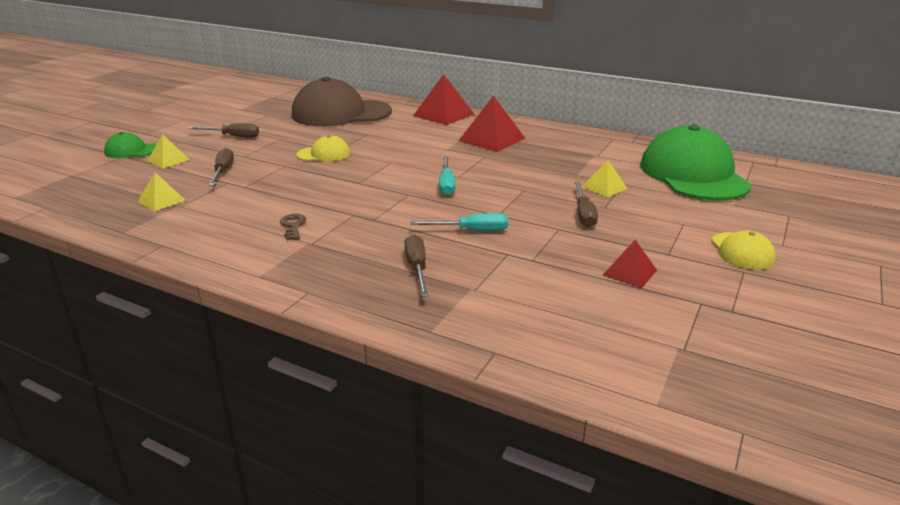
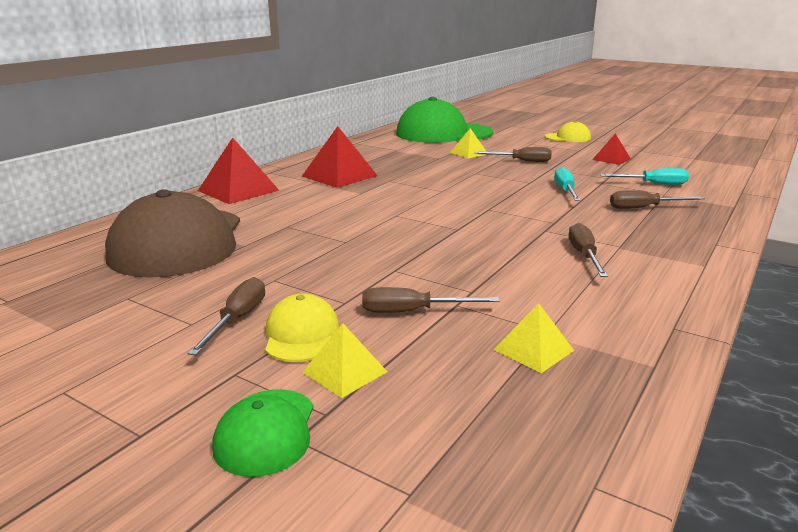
camera: 85 degrees left, 5 degrees down
brown key [280,214,306,240] -> brown screwdriver [569,223,608,277]
yellow cap [296,135,350,162] -> yellow cap moved to [265,293,339,362]
turquoise screwdriver [439,157,455,196] -> turquoise screwdriver moved to [600,168,689,185]

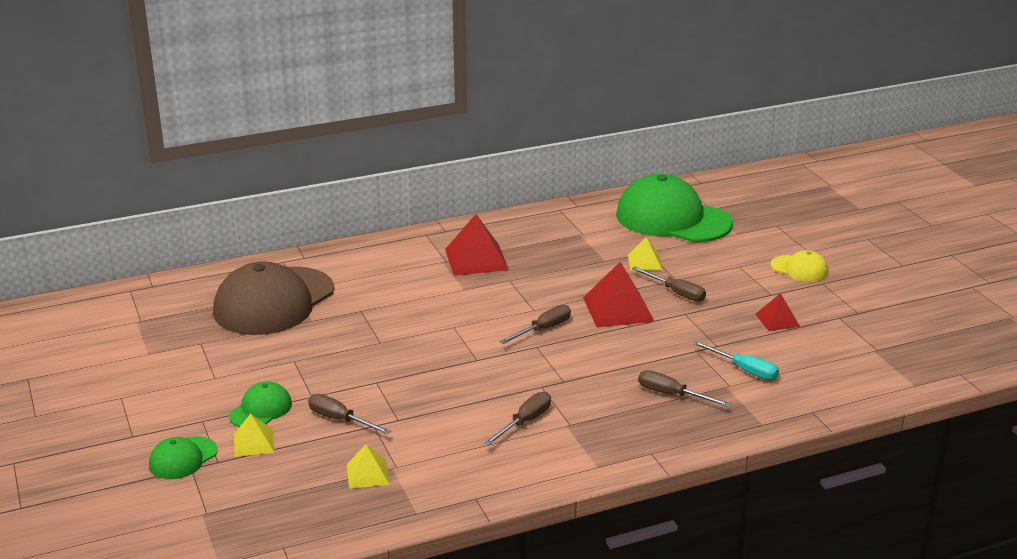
camera: 35 degrees right, 5 degrees up
brown screwdriver [187,277,265,355] -> brown screwdriver moved to [500,305,571,344]
red pyramid [198,137,280,204] -> red pyramid moved to [583,262,655,328]
yellow cap [265,293,339,362] -> green cap [229,382,292,427]
turquoise screwdriver [554,167,581,201] -> none

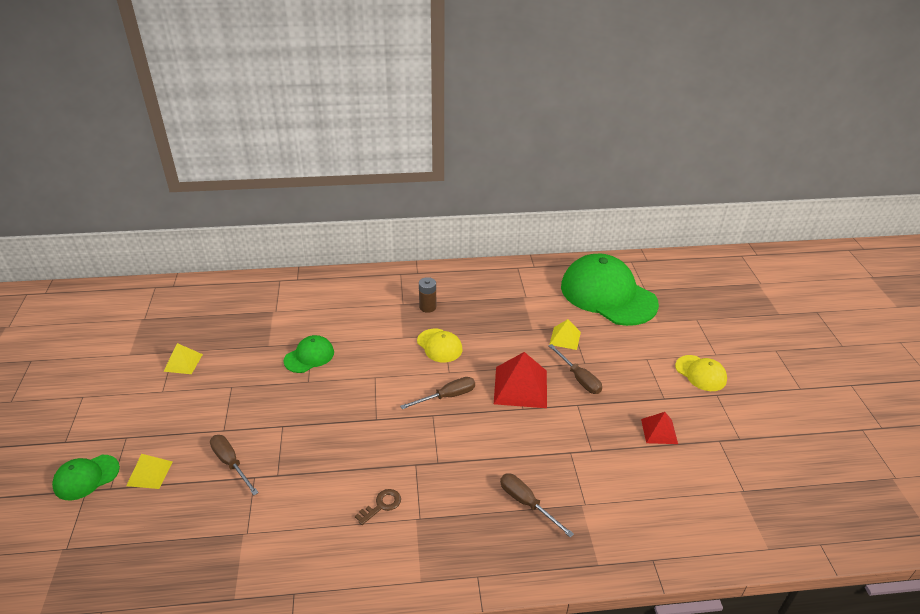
camera: 15 degrees right, 10 degrees up
brown cap [213,261,334,335] -> none
green cap [229,382,292,427] -> green cap moved to [283,335,334,373]
yellow pyramid [347,444,390,489] -> yellow pyramid moved to [163,343,203,374]
red pyramid [445,214,509,276] -> brown battery [419,277,436,313]
brown screwdriver [484,392,551,445] -> brown key [355,489,401,525]
turquoise screwdriver [693,341,779,380] -> none
none -> yellow cap [417,329,462,363]

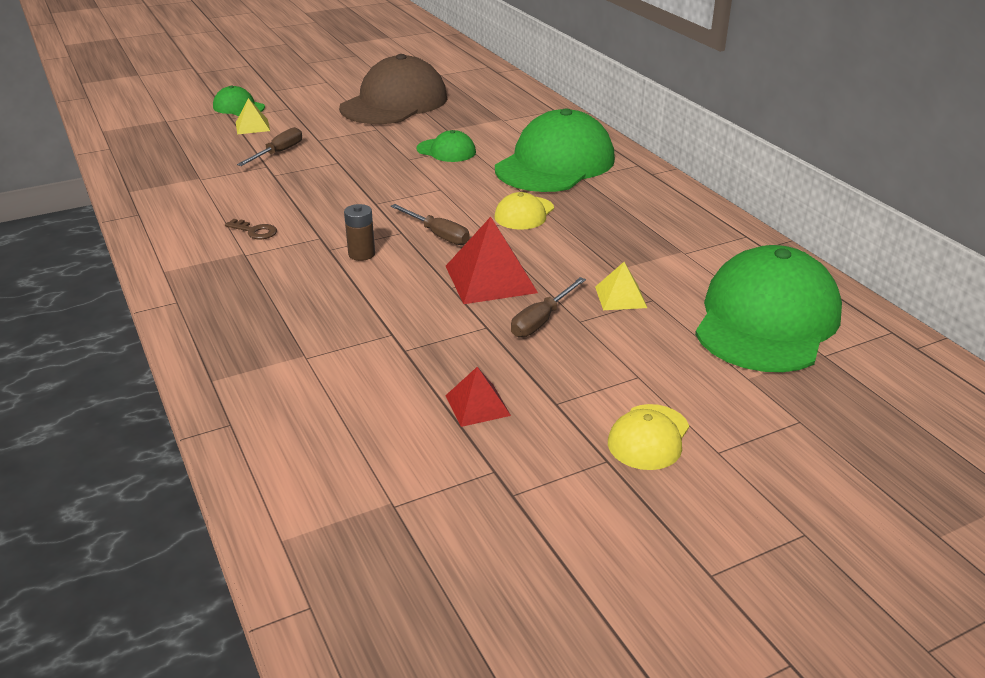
camera: 70 degrees right, 5 degrees down
yellow pyramid [163,343,203,374] -> brown cap [339,54,447,124]
brown battery [419,277,436,313] -> brown battery moved to [344,204,375,261]
brown screwdriver [500,474,574,538] -> none
none -> green cap [495,108,615,192]

